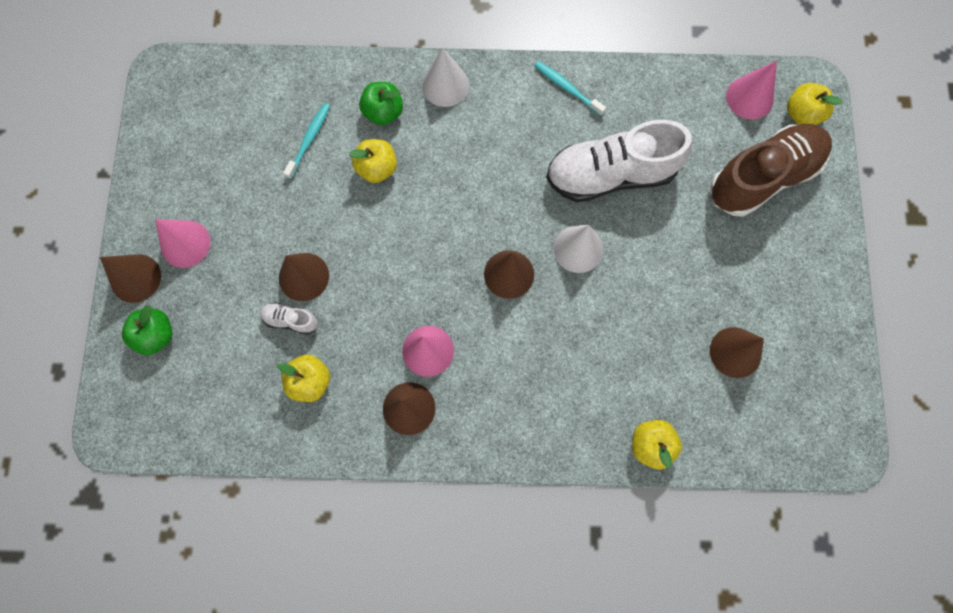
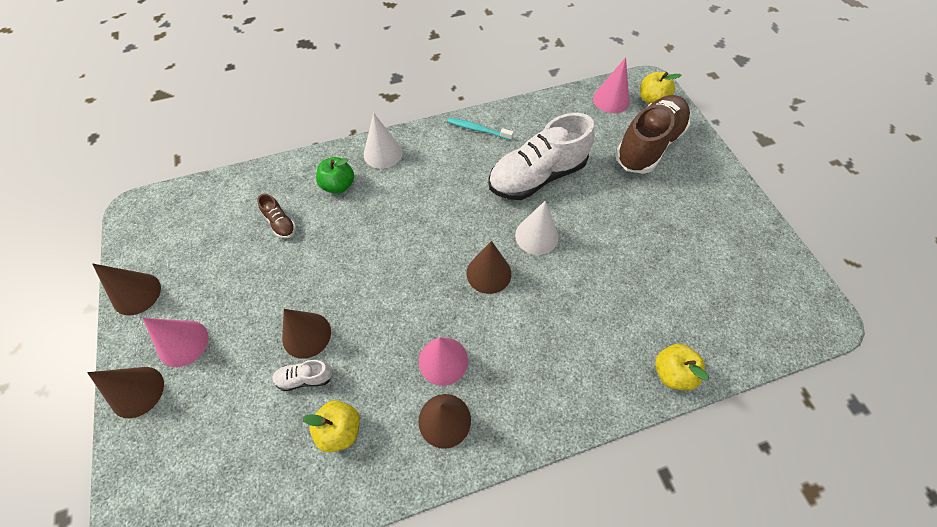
camera: 20 degrees left, 15 degrees down
green apple [122,305,173,355] -> none
turquoise toothbrush [283,103,330,179] -> brown shoe [257,194,296,238]
yellow apple [349,139,397,183] -> none
brown cone [710,327,764,378] -> brown cone moved to [92,263,161,315]

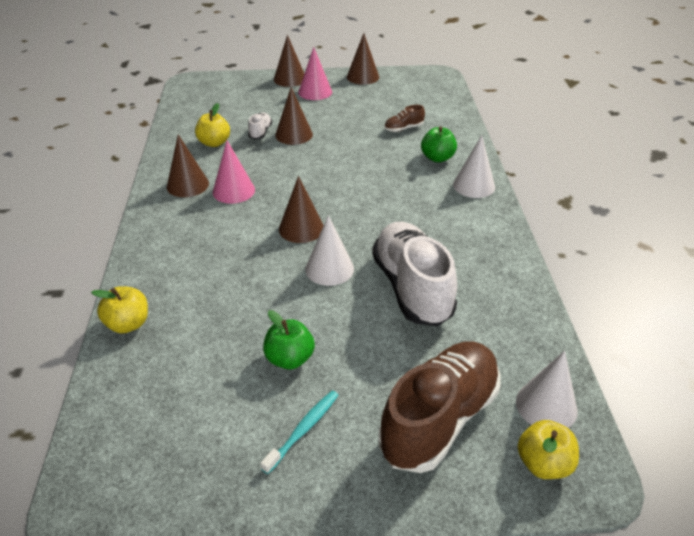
camera: 105 degrees right, 20 degrees down
turquoise toothbrush [447,118,514,140] -> turquoise toothbrush moved to [260,391,338,474]
pink cone [593,57,629,113] -> white cone [516,350,578,428]
brown shoe [615,95,690,174] -> brown shoe turned 105 degrees counterclockwise [378,341,500,473]
none -> green apple [263,310,315,369]

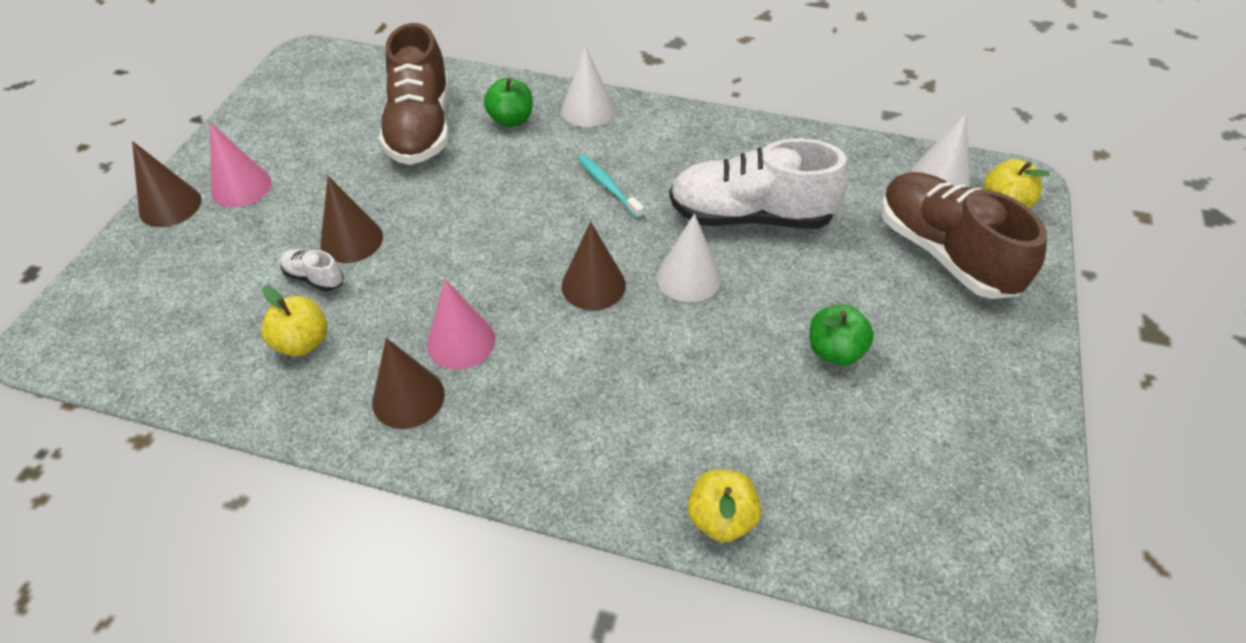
camera: 70 degrees left, 10 degrees up
turquoise toothbrush [260,391,338,474] -> turquoise toothbrush moved to [578,155,644,219]
brown cone [347,33,379,85] -> none
brown shoe [384,105,425,132] -> brown shoe [379,23,449,165], size x2.38

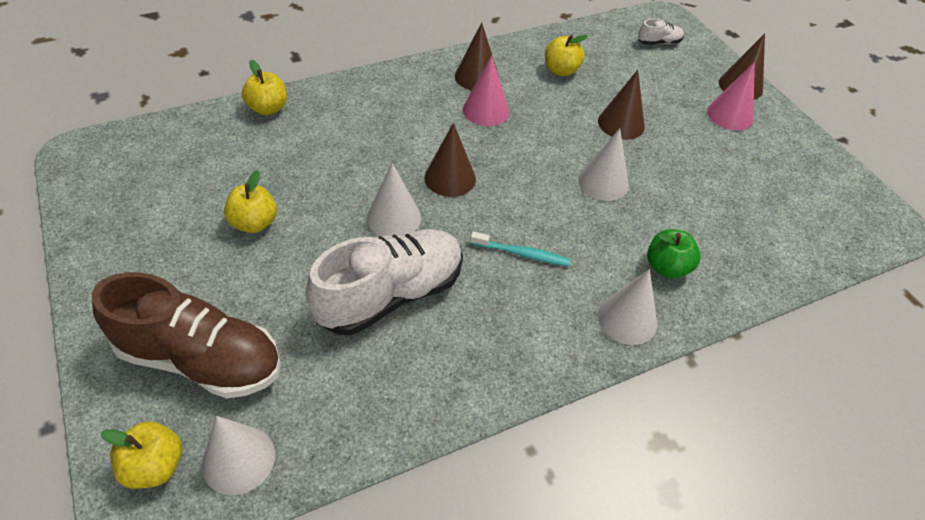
camera: 135 degrees right, 0 degrees up
white shoe [280,249,344,291] -> white shoe moved to [638,19,684,45]
brown shoe [379,23,449,165] -> none
green apple [810,305,874,366] -> yellow apple [224,170,277,233]
none -> white cone [578,129,629,201]

